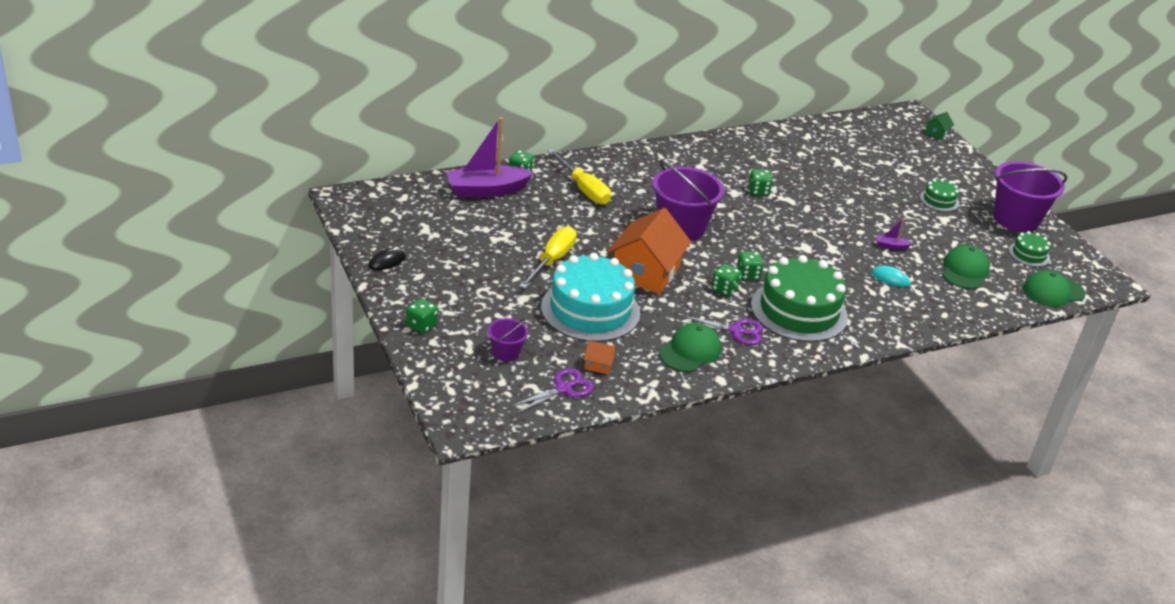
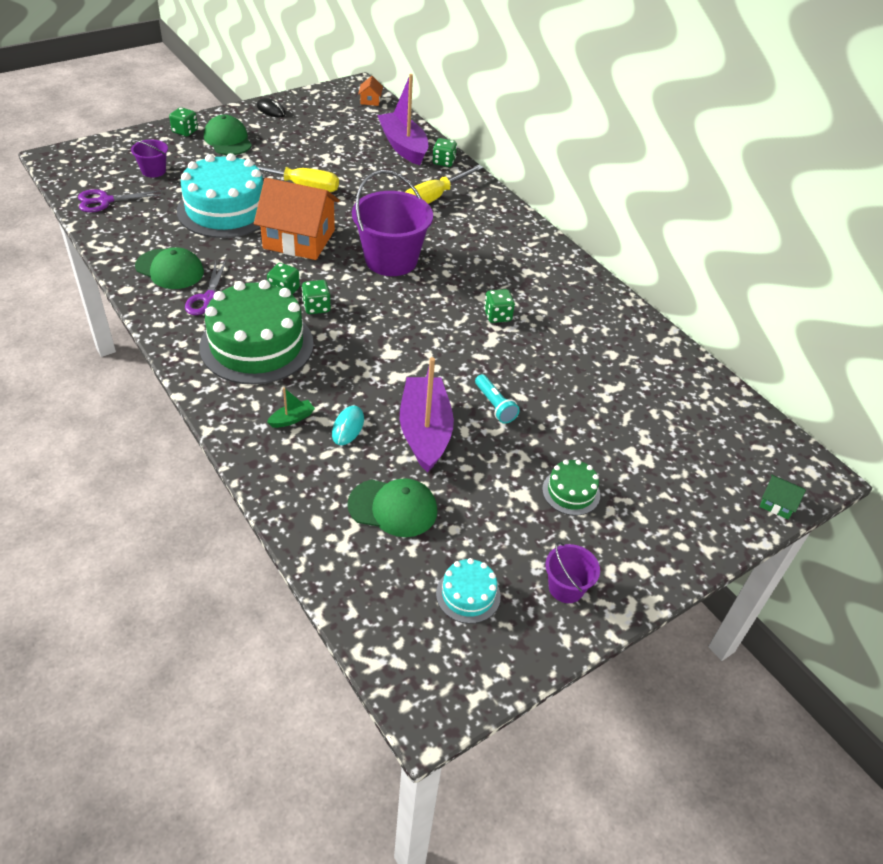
camera: 80 degrees right, 10 degrees up
purple scissors [510,368,594,414] -> purple scissors turned 120 degrees clockwise [78,189,163,212]
orange house [584,340,617,374] -> orange house moved to [358,76,383,106]
purple boat [876,218,913,250] -> purple boat [400,357,454,473], size x2.42
purple bucket [994,161,1067,232] -> purple bucket [546,542,600,603], size x0.49
green cake [1009,231,1051,267] -> turquoise cake [436,558,501,624]
green cap [1023,270,1086,307] -> green cap moved to [204,115,252,155]
none -> green boat [267,388,315,428]
none -> turquoise flashlight [475,374,520,424]

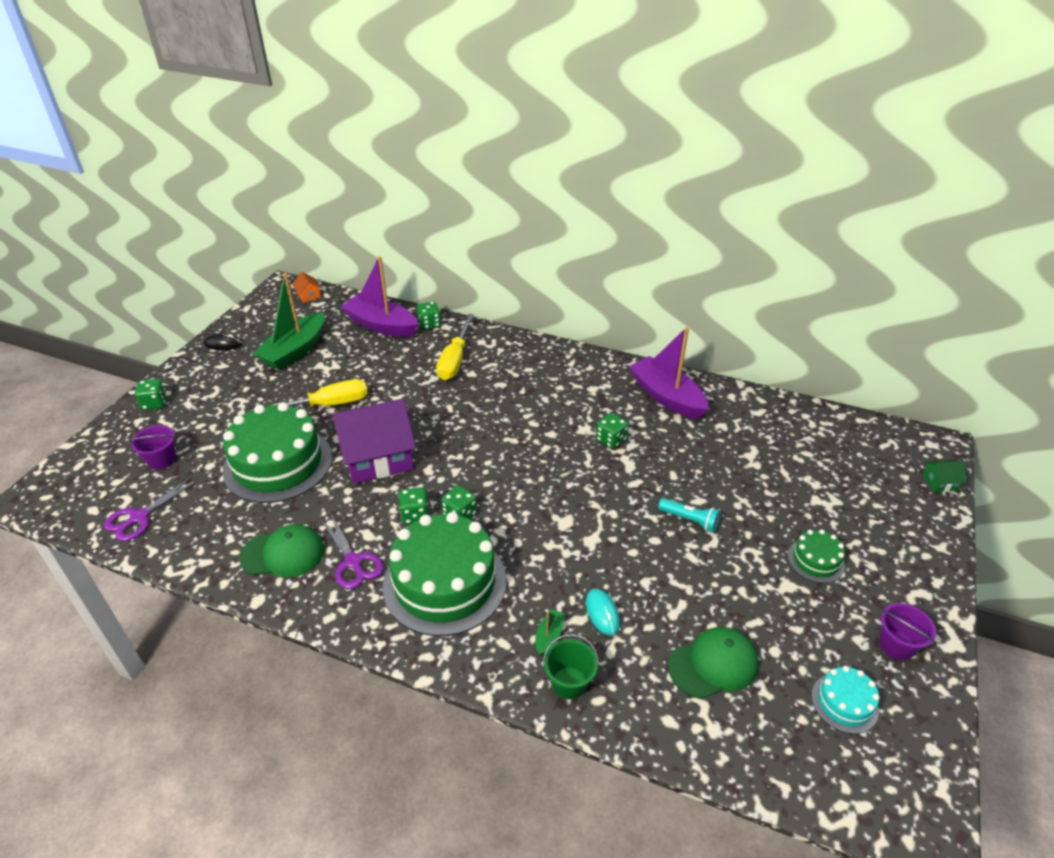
camera: 30 degrees left, 5 degrees down
turquoise cake [177,153,263,238] -> green cake [223,402,332,503]
green cap [204,115,252,155] -> none
orange house [254,178,340,260] -> purple house [332,399,416,484]
purple bucket [352,170,433,276] -> none
purple boat [400,357,454,473] -> purple boat moved to [629,327,708,419]
none -> green boat [253,273,325,370]
none -> green bucket [543,634,599,699]

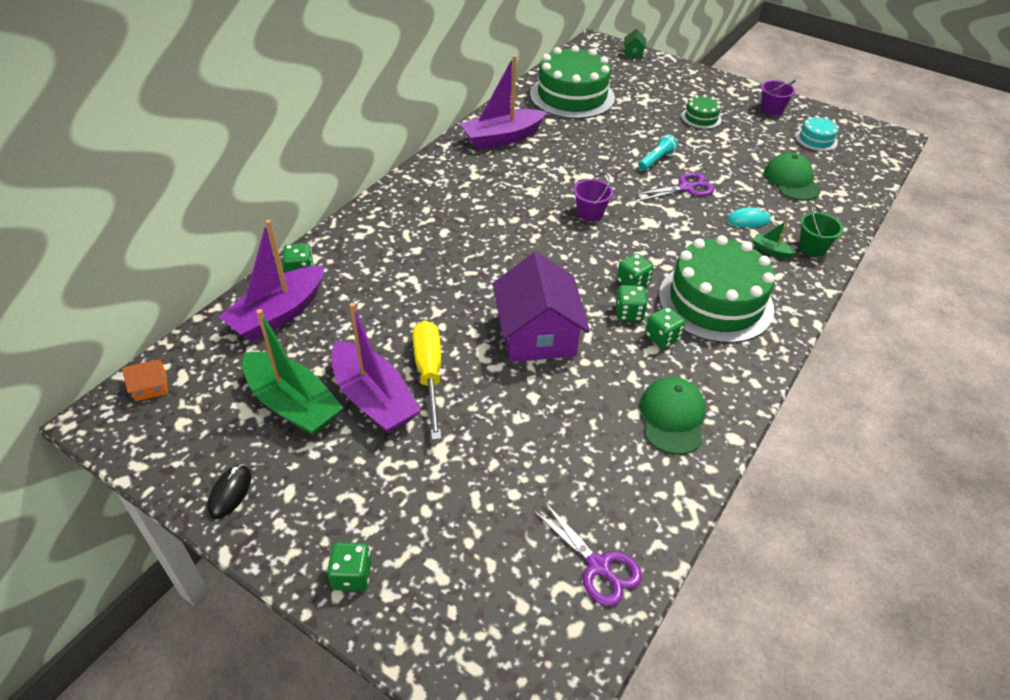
camera: 80 degrees left, 5 degrees up
purple bucket [129,425,176,470] -> purple bucket moved to [573,173,613,222]
green cake [223,402,332,503] -> green cake moved to [530,45,615,119]
purple scissors [321,514,383,589] -> purple scissors moved to [634,172,715,202]
yellow screwdriver [436,314,474,380] -> none
green dice [596,413,629,449] -> green dice moved to [645,307,685,349]
none -> purple boat [331,302,421,433]

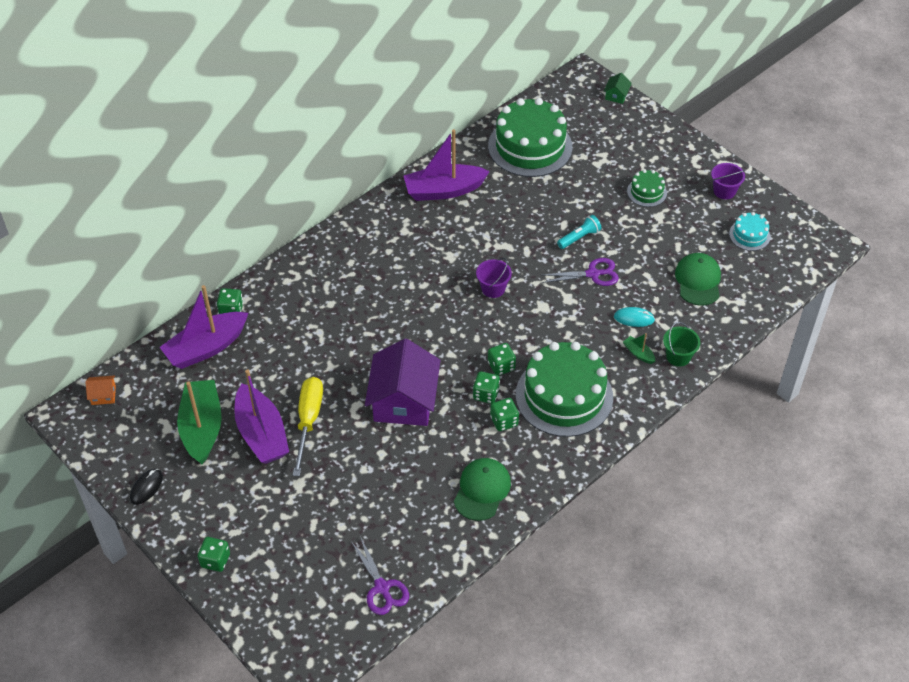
camera: 15 degrees right, 5 degrees up
green boat [242,309,343,436] -> green boat turned 150 degrees counterclockwise [177,380,222,464]

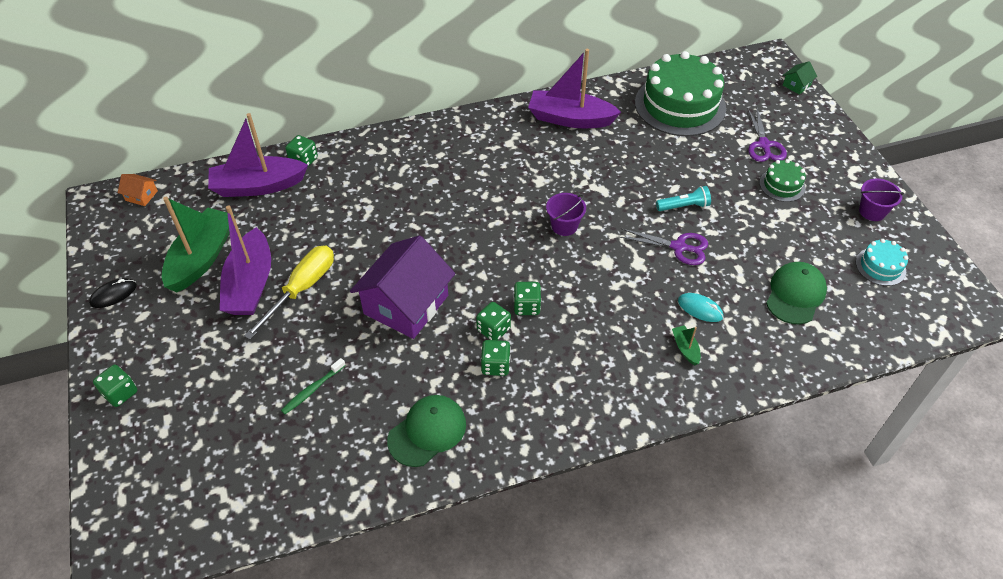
camera: 25 degrees right, 0 degrees up
purple scissors [351,536,409,615] -> purple scissors moved to [748,108,787,162]
green cake [516,342,613,437] -> none
green bucket [663,322,700,366] -> none
none -> green toothbrush [281,358,346,414]

